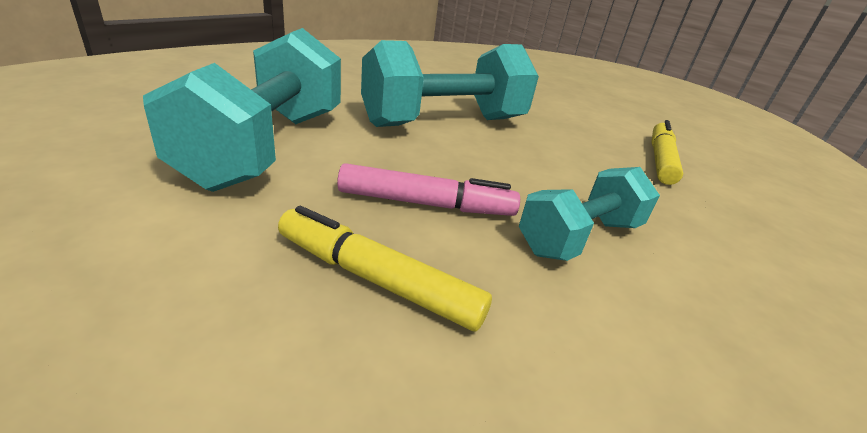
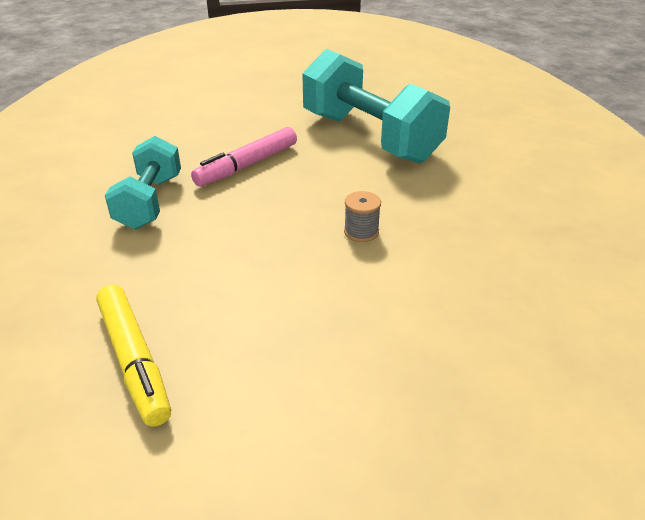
camera: 135 degrees right, 5 degrees up
yellow marker [278,206,492,331] -> none
turquoise dumbbell [361,40,539,127] -> grey spool [344,191,381,242]

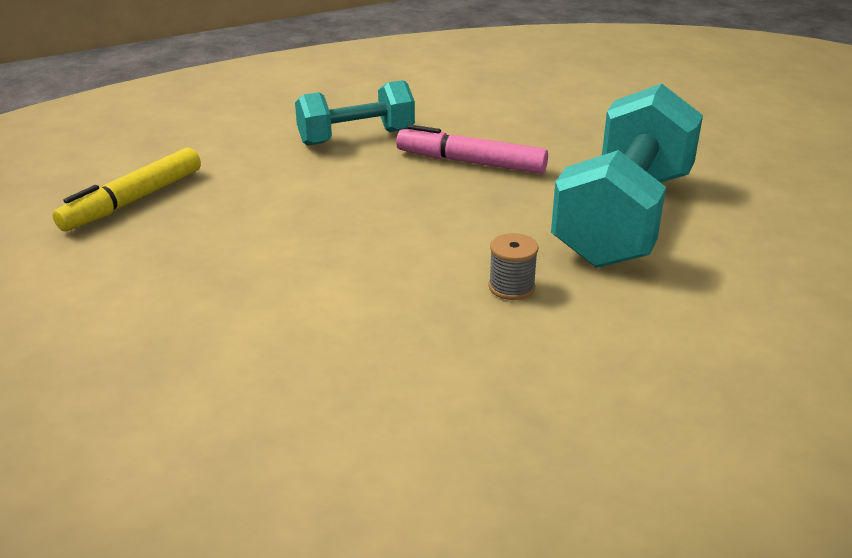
camera: 65 degrees right, 5 degrees down
grey spool [344,191,381,242] -> grey spool moved to [488,233,538,300]

